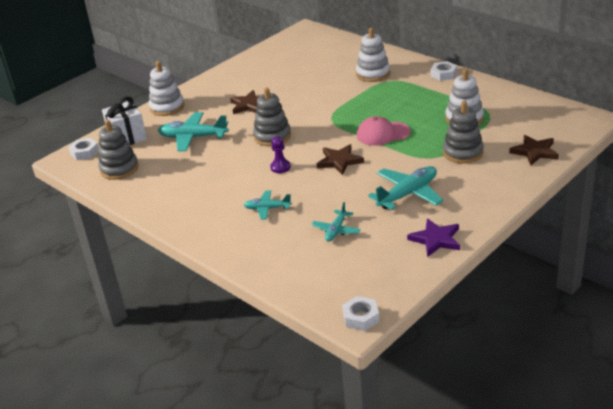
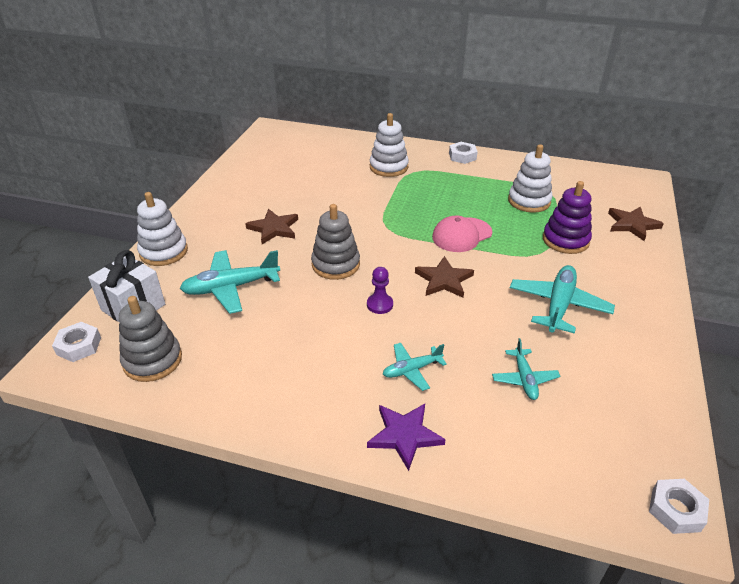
camera: 30 degrees left, 5 degrees up
purple star [407,218,460,257] -> purple star moved to [367,404,446,471]
grey stacking toy [443,101,484,163] -> purple stacking toy [543,181,592,254]

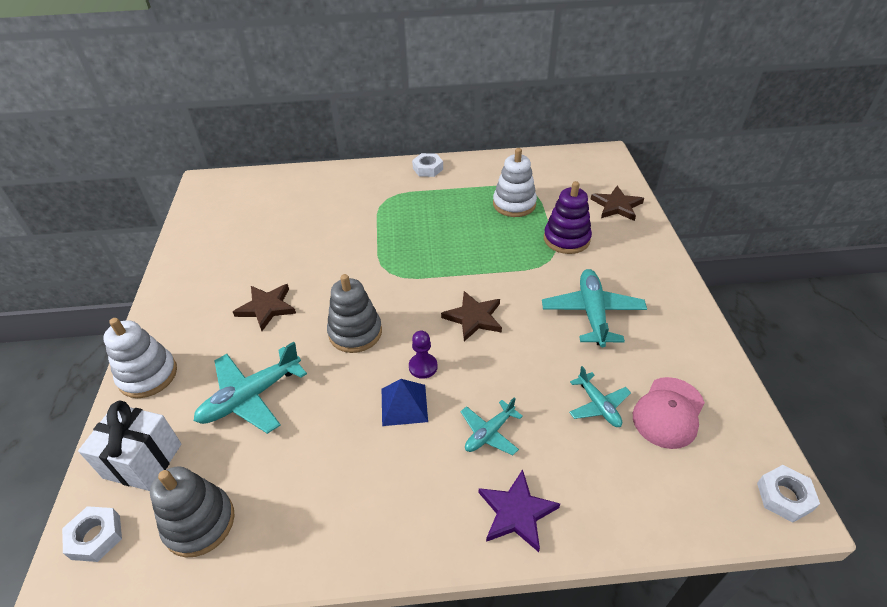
camera: 20 degrees left, 5 degrees up
white stacking toy [370,113,409,177] -> none
pink cap [432,216,492,252] -> pink cap moved to [633,377,705,449]
none -> blue pyramid [382,379,428,426]

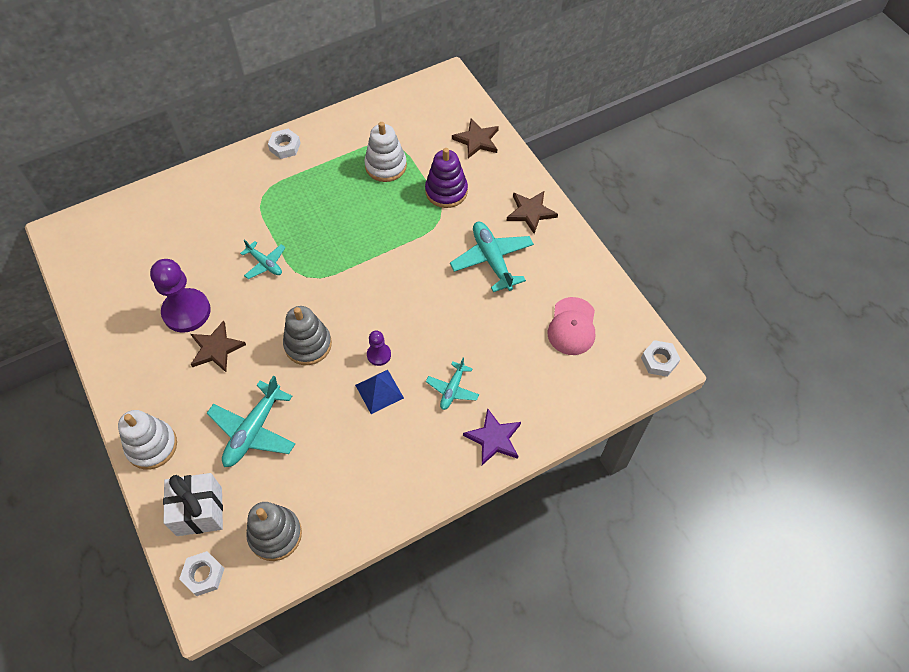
camera: 25 degrees left, 15 degrees up
brown star [441,291,502,341] -> brown star moved to [506,191,558,234]
turquoise plane [569,366,631,427] -> turquoise plane moved to [240,239,286,279]
none -> purple pawn [150,259,211,333]

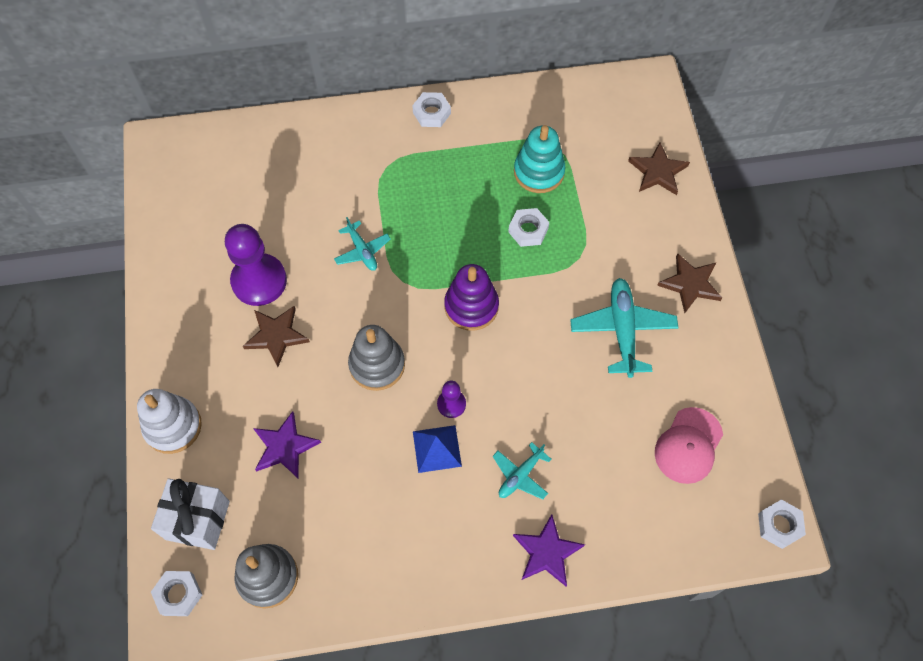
camera: 20 degrees right, 5 degrees up
turquoise plane [207,376,295,467] -> purple star [253,411,321,478]
white stacking toy [364,122,407,182] -> turquoise stacking toy [514,125,565,193]
purple stacking toy [425,148,468,208] -> purple stacking toy moved to [444,264,499,331]
none -> white nut [508,208,549,247]

